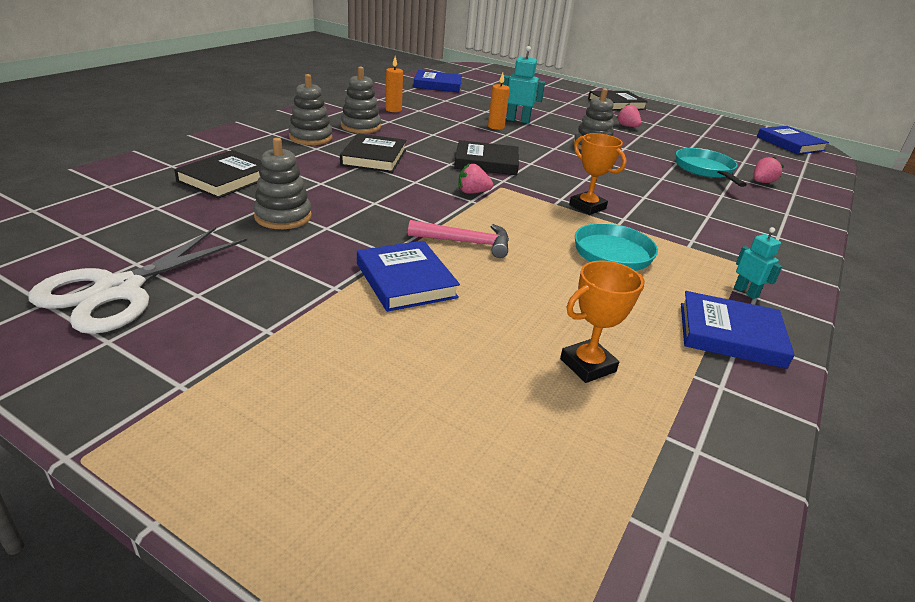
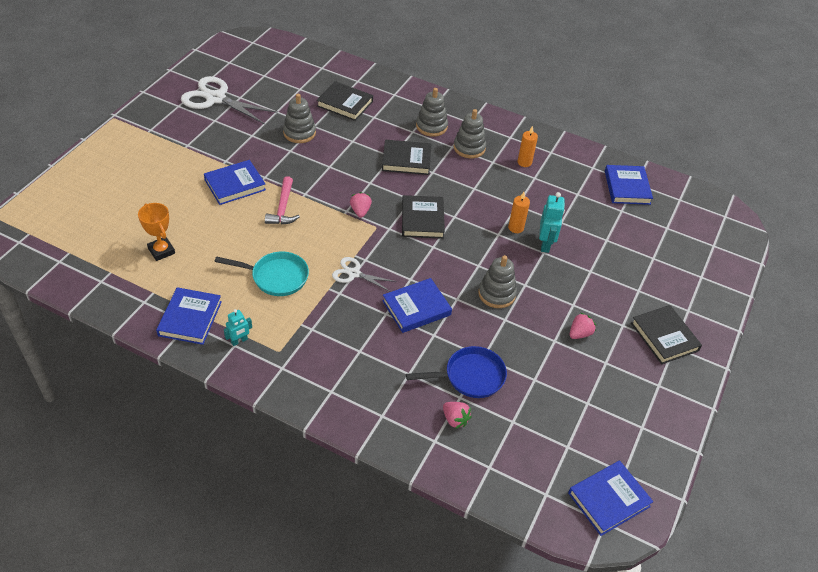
camera: 85 degrees right, 15 degrees up
orange trophy [569,133,626,215] -> white scissors [332,257,397,292]
turquoise pan [676,148,747,187] -> blue pan [406,346,507,398]
none -> blue book [382,278,452,333]

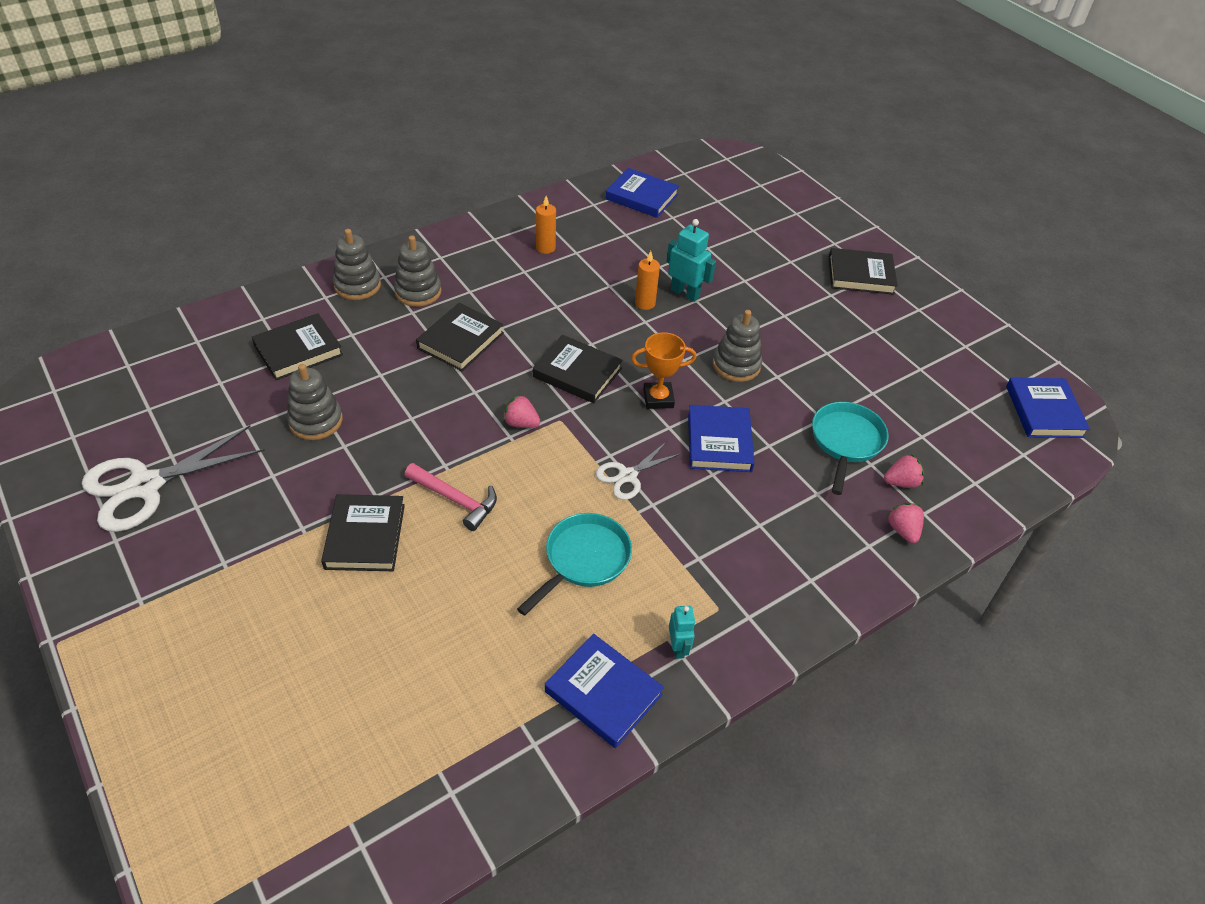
camera: 60 degrees left, 0 degrees up
orange trophy [138,203,175,261] -> orange trophy moved to [631,332,696,409]
blue book [204,160,266,205] -> black book [321,494,405,571]
blue pan [406,346,507,398] -> turquoise pan [812,402,889,495]
grey stacking toy [453,109,486,158] -> grey stacking toy moved to [333,229,381,300]
pink strawberry [570,313,596,339] -> pink strawberry moved to [887,503,924,543]

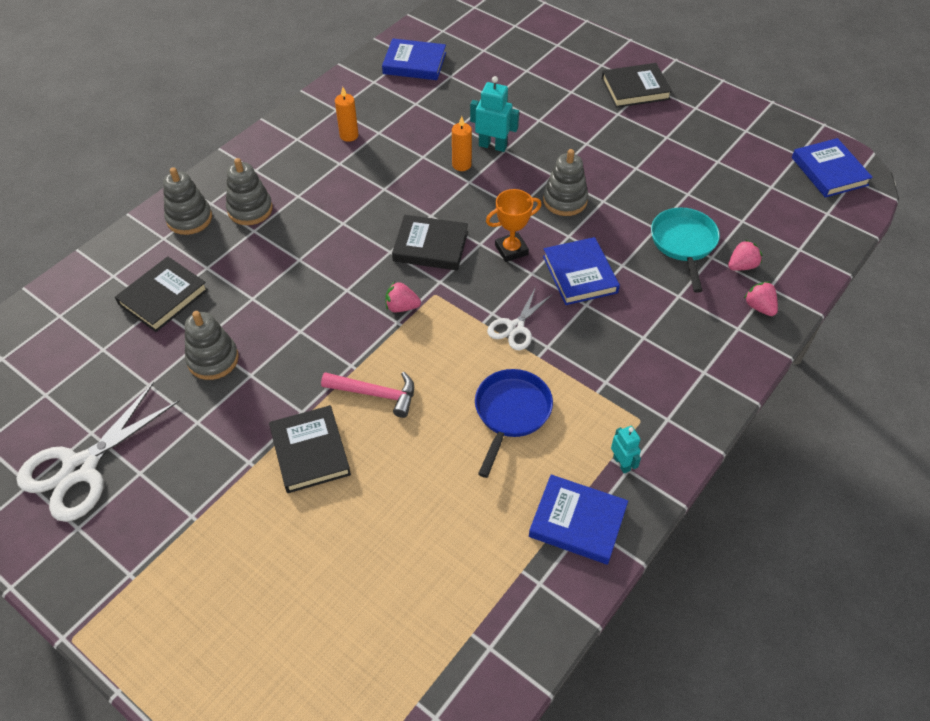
camera: 15 degrees left, 5 degrees up
black book [416,303,504,371] -> none
turquoise pan [517,513,632,616] -> blue pan [475,369,553,478]

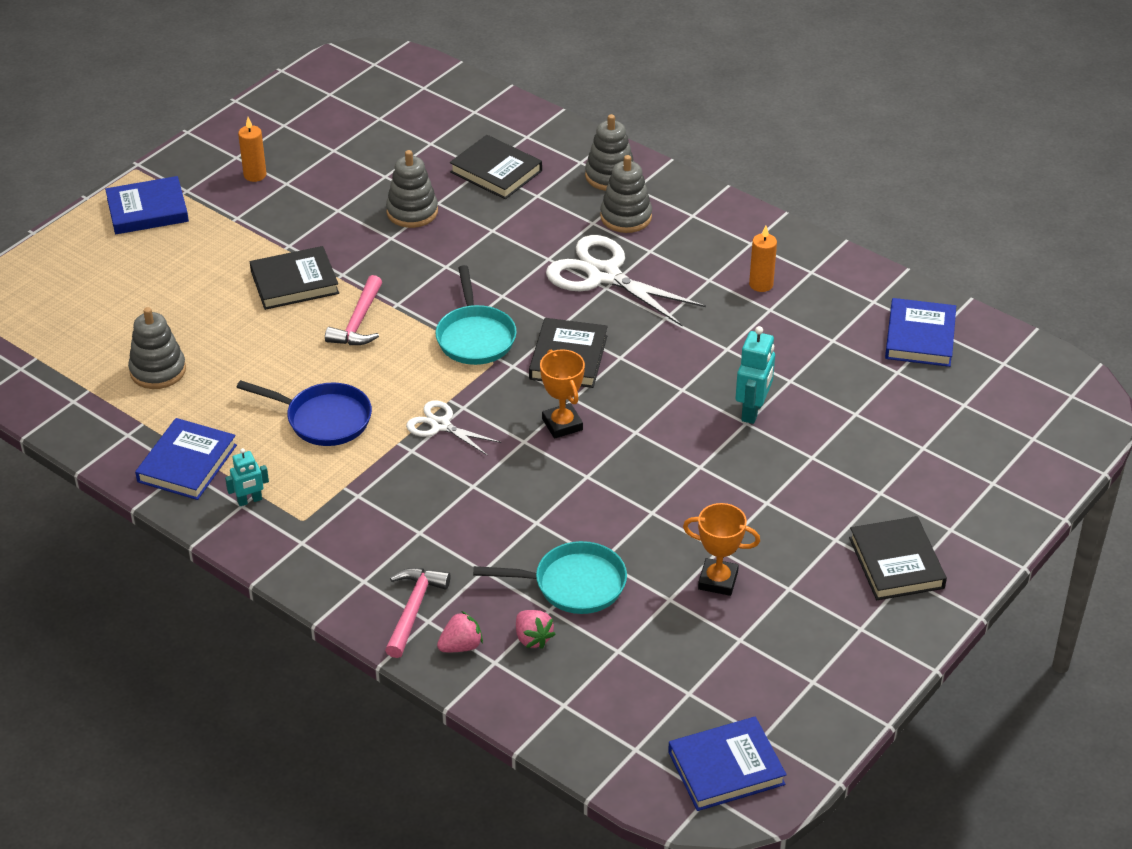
camera: 90 degrees right, 10 degrees down
white scissors [17,382,179,522] -> white scissors moved to [546,235,706,327]
pink strawberry [385,281,421,312] -> turquoise pan [436,265,517,365]
orange candle [452,116,472,171] -> orange candle moved to [238,117,266,182]
grey stacking toy [543,149,588,216] -> grey stacking toy moved to [128,307,186,389]
blue book [543,237,620,305] -> blue book moved to [105,176,189,234]
none -> pink hammer [385,568,451,658]
none -> orange trophy [683,503,760,596]

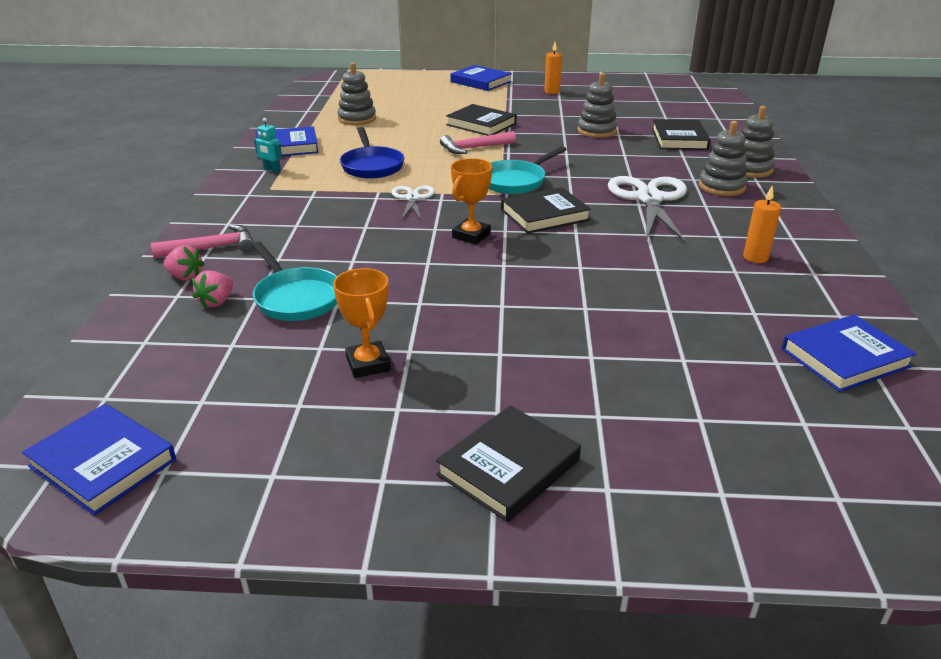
camera: 55 degrees right, 10 degrees down
turquoise robot [736,326,775,424] -> none

